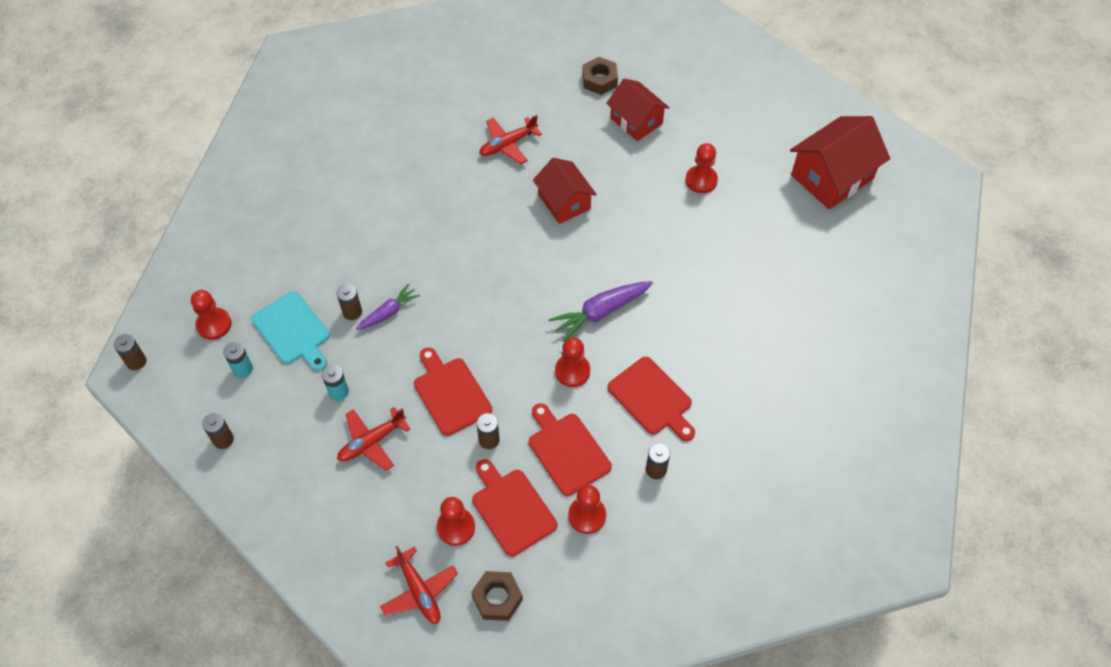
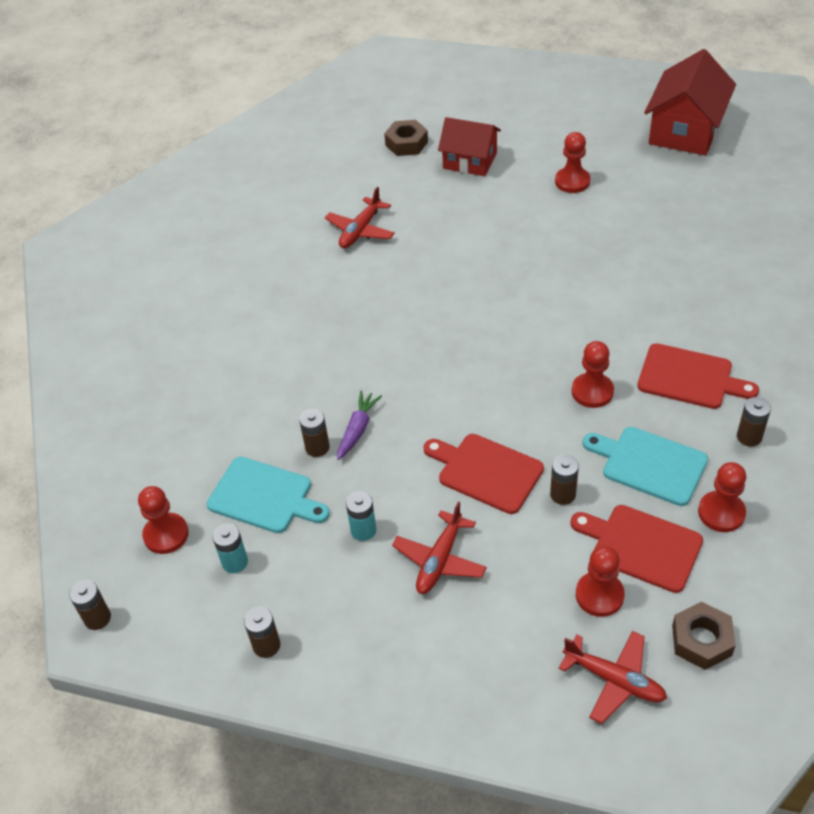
camera: 25 degrees left, 10 degrees down
red cutting board [529,403,612,496] -> turquoise cutting board [582,427,708,506]
red house [533,158,597,224] -> none
purple carrot [548,281,653,342] -> none

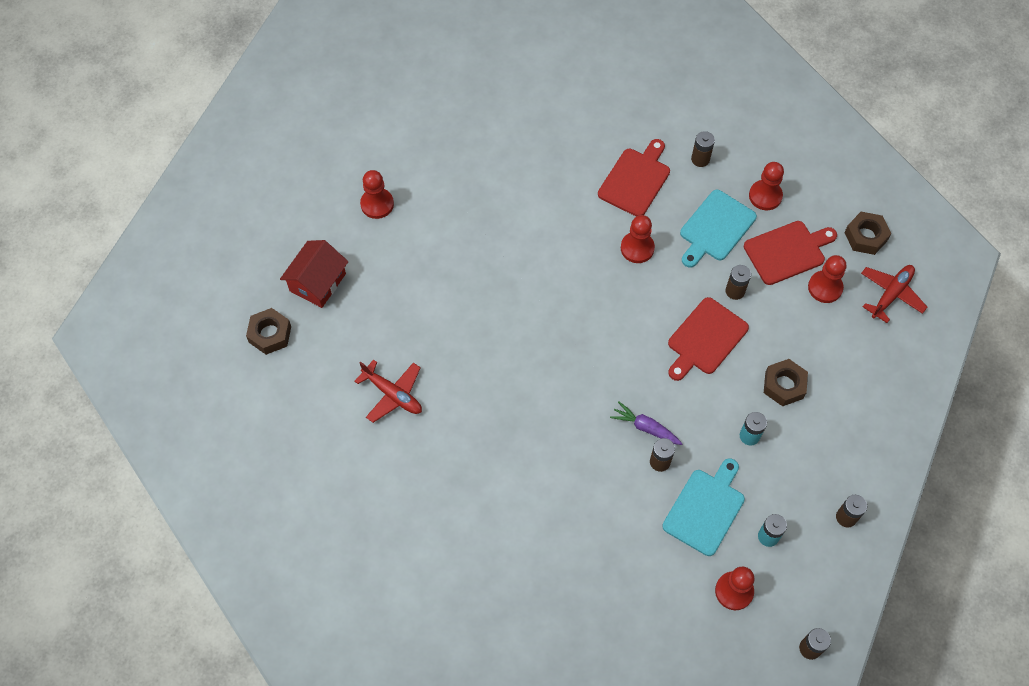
camera: 85 degrees left, 15 degrees up
red plane [392,501,487,594] -> brown nut [764,359,808,406]
red cutting board [570,505,703,593] -> red cutting board turned 150 degrees counterclockwise [744,221,837,285]
red house [644,49,736,156] -> none

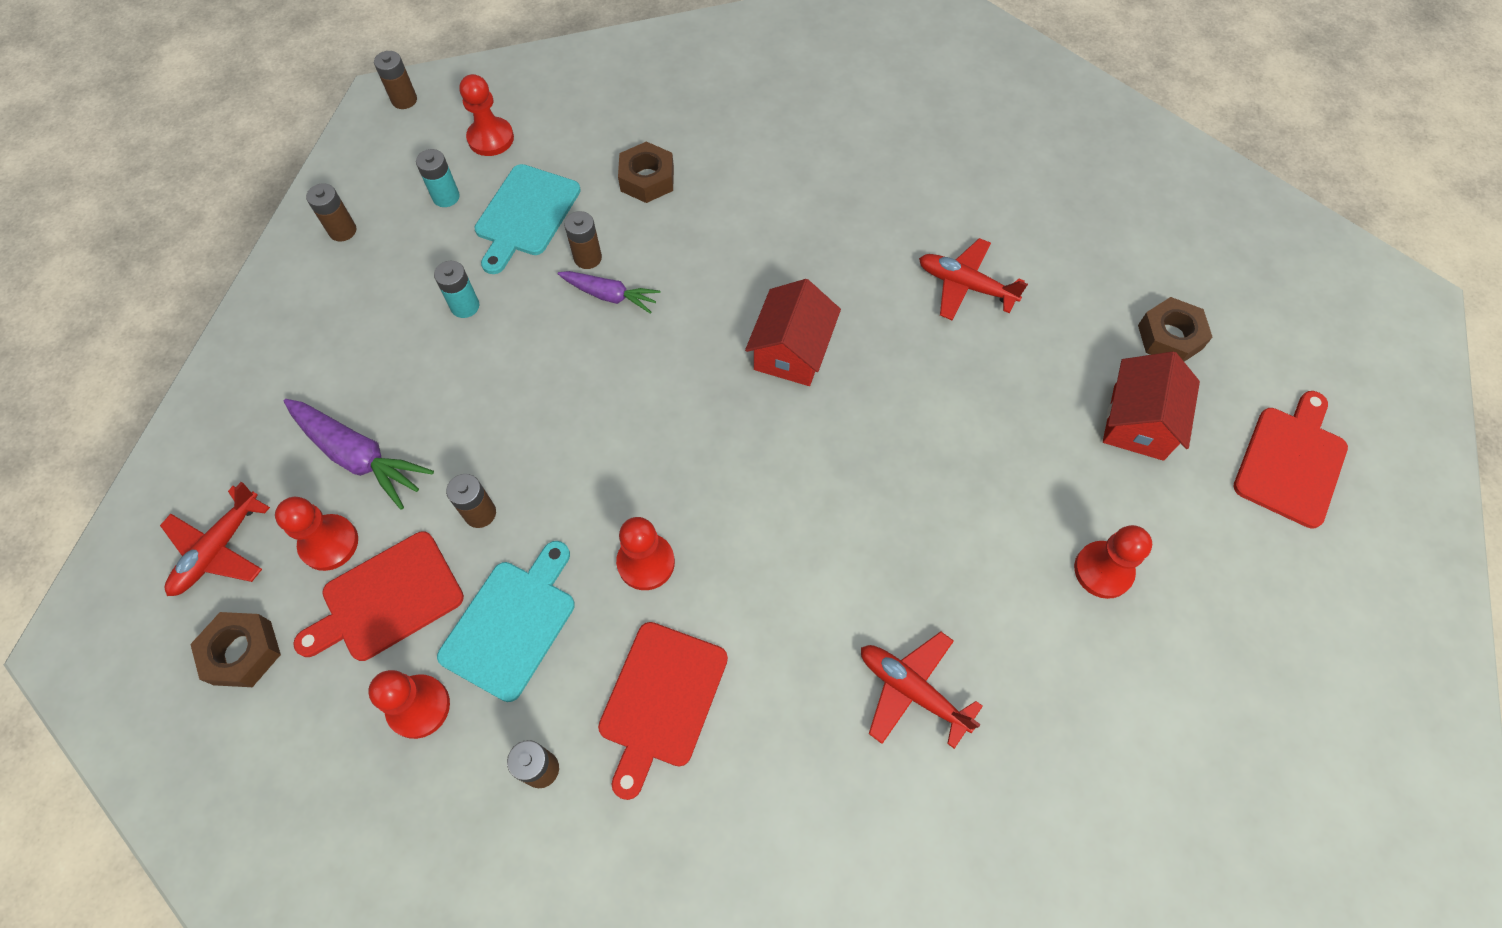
camera: 170 degrees right, 0 degrees up
red cutting board [668,297,749,381] -> red cutting board moved to [1233,391,1348,529]
brown nut [764,359,808,406] -> brown nut moved to [618,141,674,203]
none -> purple carrot [284,399,434,510]
none -> red house [745,279,841,386]
none -> red plane [861,631,983,749]

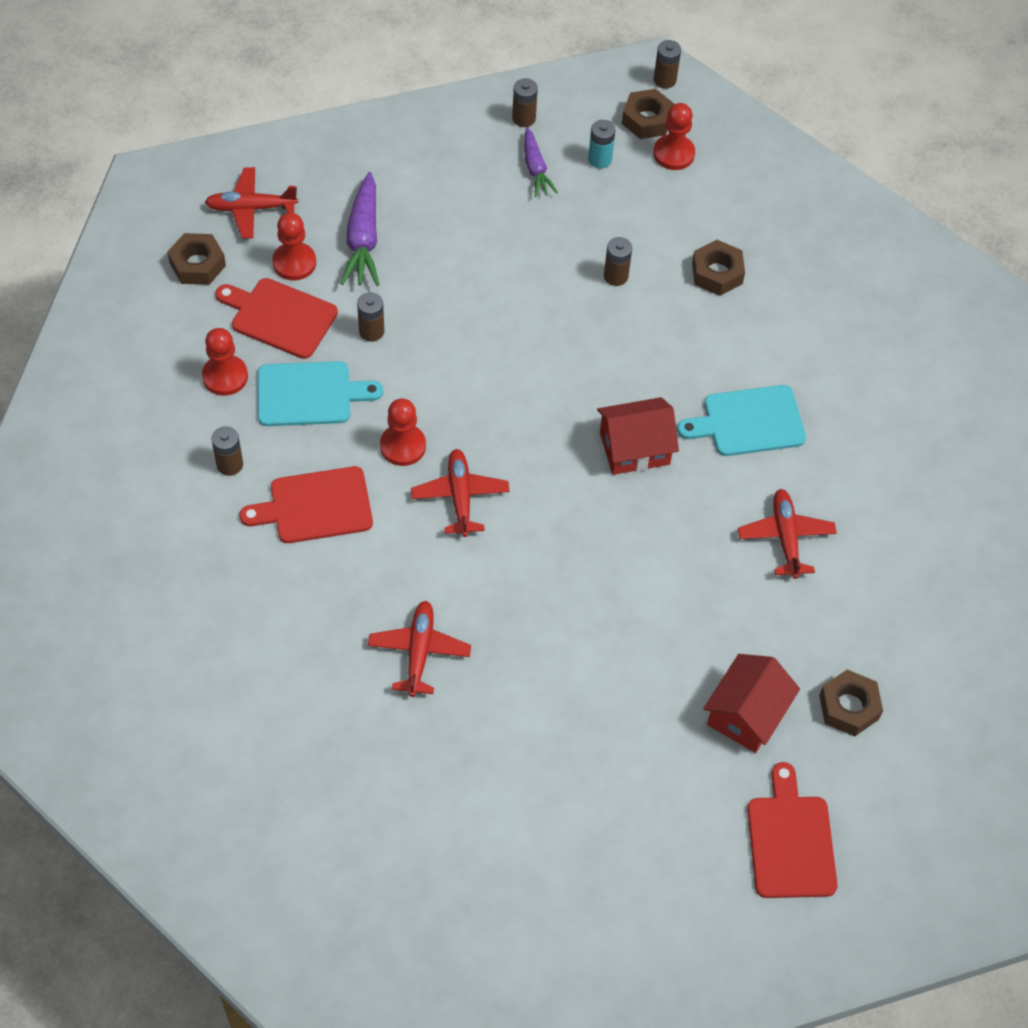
camera: 55 degrees right, 5 degrees down
turquoise battery [434,261,479,318] -> none
turquoise cutting board [474,164,581,274] -> turquoise cutting board moved to [677,385,806,456]
purple carrot [558,271,661,314] -> purple carrot moved to [524,127,558,197]
red pawn [1074,525,1152,599] -> none
red house [1103,351,1200,461] -> red house turned 45 degrees counterclockwise [703,654,800,753]
red cutting board [1233,391,1348,529] -> red cutting board turned 90 degrees counterclockwise [747,762,838,898]
none -> red plane [411,449,510,537]
none -> brown nut [622,89,674,139]

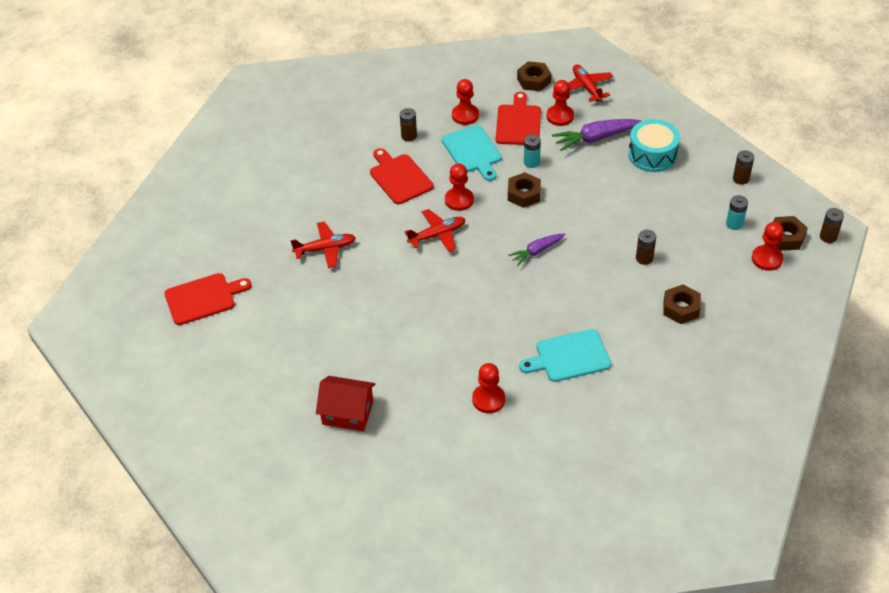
camera: 75 degrees right, 10 degrees down
brown battery [357,292,384,342] -> turquoise battery [524,134,541,168]
purple carrot [524,127,558,197] -> purple carrot moved to [508,233,565,266]
red house [597,397,679,475] -> none
turquoise cutting board [677,385,806,456] -> turquoise cutting board turned 75 degrees counterclockwise [519,329,611,382]
red plane [738,489,837,579] -> red pawn [472,363,505,413]
red cutting board [747,762,838,898] -> red cutting board moved to [164,273,252,325]
brown nut [819,670,883,736] -> brown nut moved to [508,172,541,208]
none -> turquoise drum [628,119,680,172]

